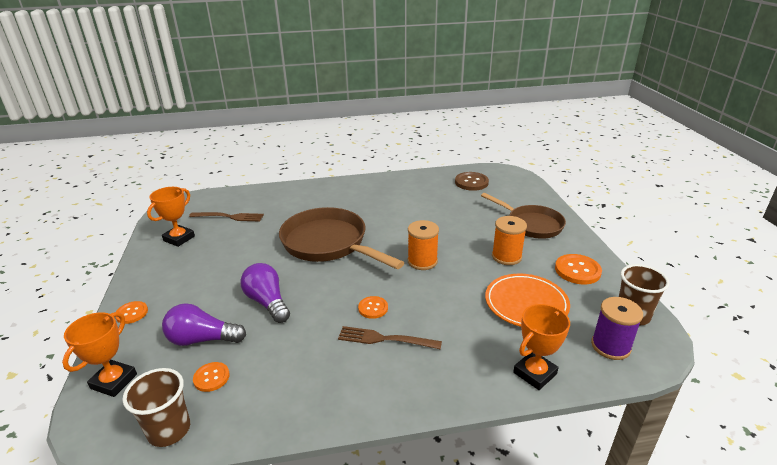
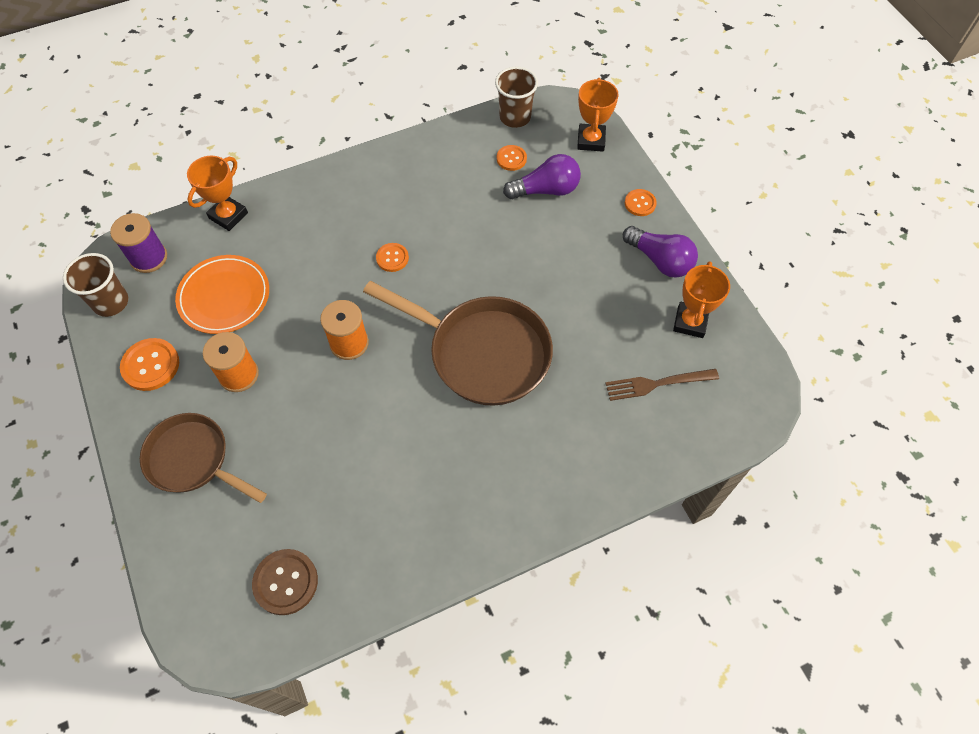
camera: 165 degrees right, 30 degrees up
purple light bulb [240,263,290,323] -> purple light bulb moved to [623,226,698,278]
brown fork [338,326,442,350] -> none

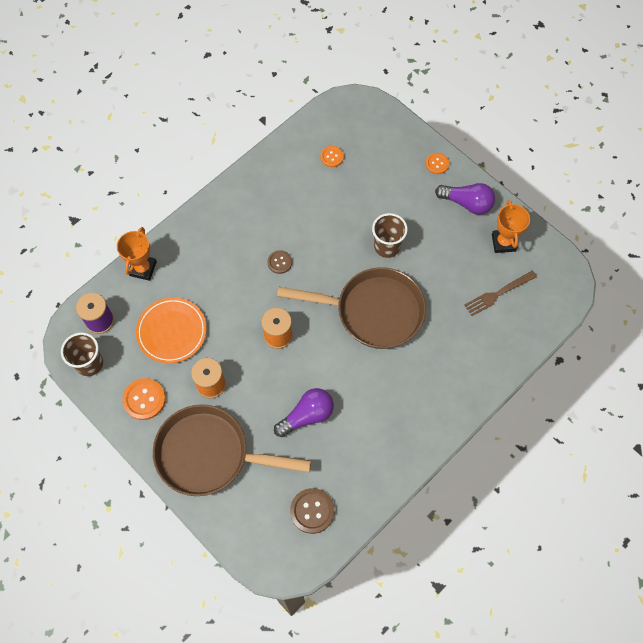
camera: 20 degrees left, 5 degrees up
brown pan [140,413,267,503] -> brown pan [153,404,311,496], size x1.51
orange button [376,243,409,272] -> brown button [268,250,292,274]
brown cup [495,67,538,128] -> brown cup moved to [372,213,408,258]
purple light bulb [503,154,581,199] -> purple light bulb moved to [274,388,334,437]
orange trophy [577,78,619,152] -> none

